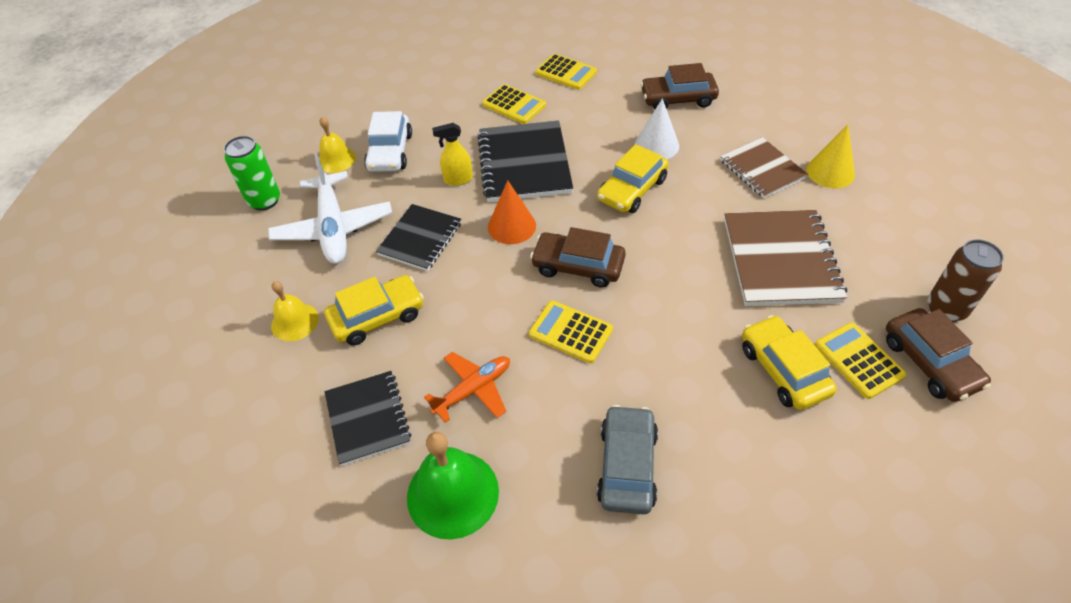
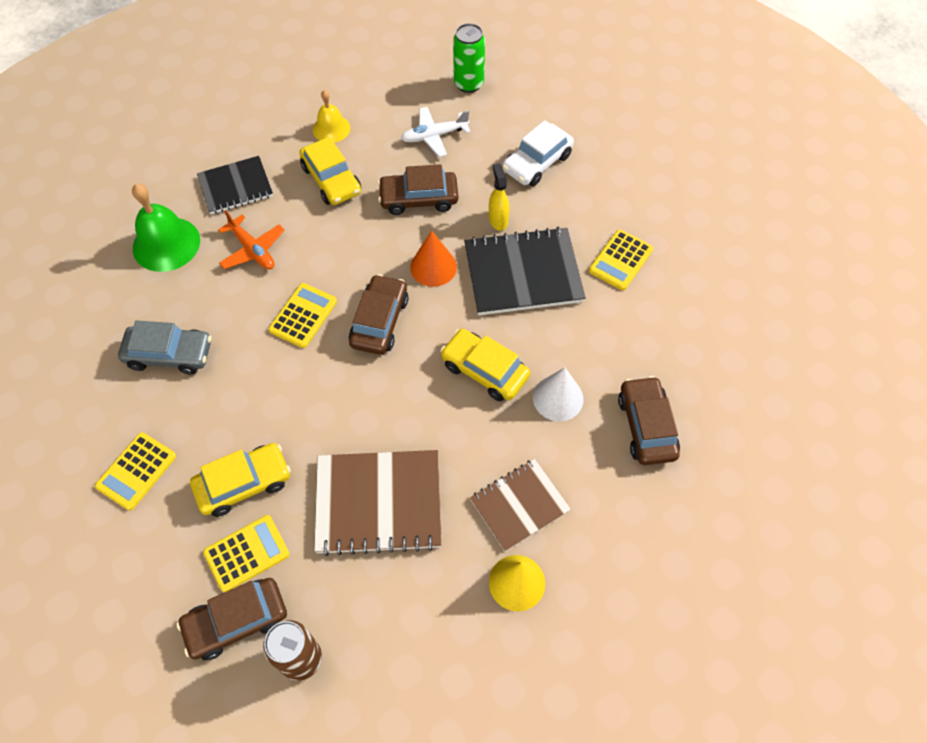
camera: 85 degrees right, 10 degrees up
white plane [268,154,392,264] -> white plane [401,107,471,157], size x0.62
yellow bell [319,116,356,173] -> none
white car [364,111,412,172] -> white car turned 45 degrees counterclockwise [502,120,574,186]
black notebook [376,204,461,271] -> brown car [378,164,458,215]
yellow calculator [535,54,597,90] -> yellow calculator moved to [95,432,176,511]

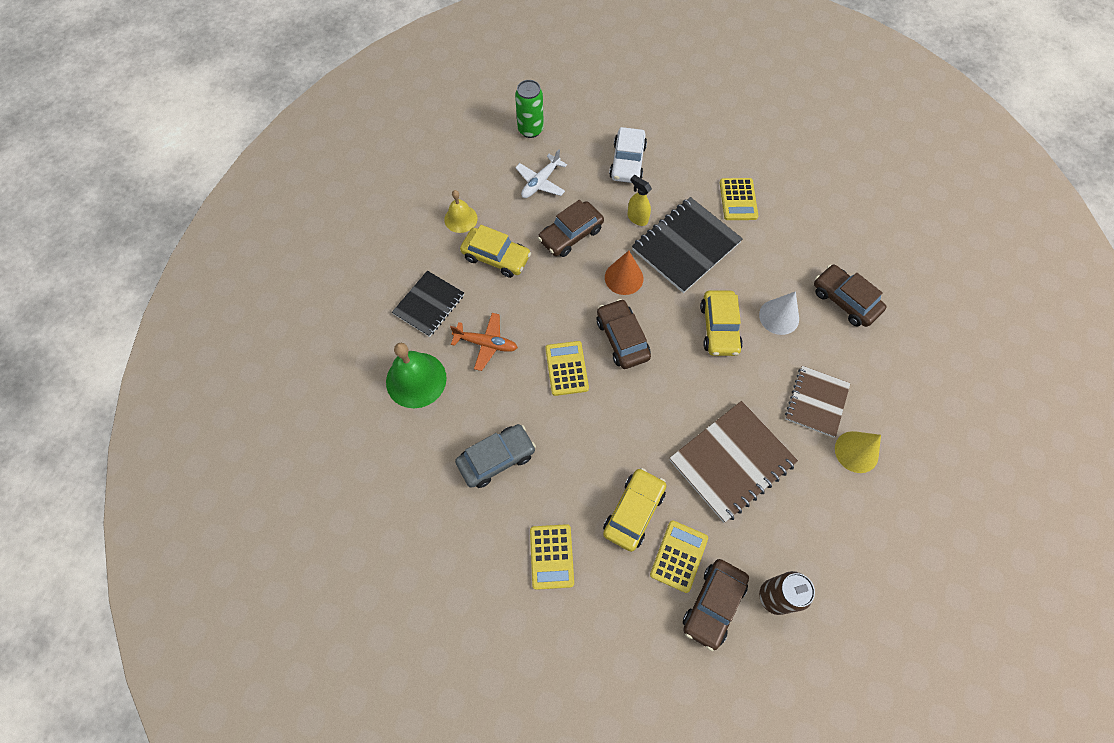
camera: 35 degrees left, 5 degrees up
yellow car [440,329,530,401] -> yellow car turned 90 degrees counterclockwise [700,290,743,356]

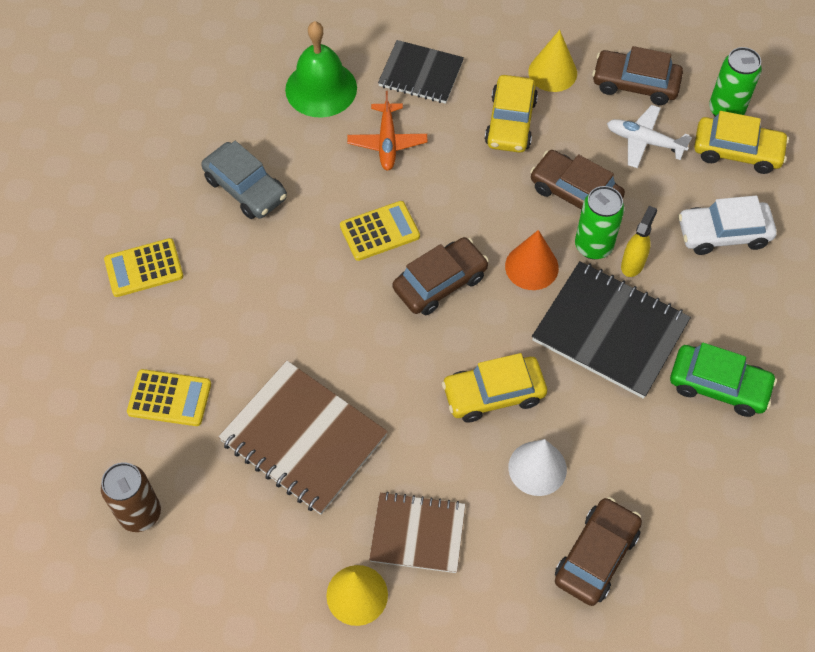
camera: 75 degrees right, 5 degrees down
yellow bell [444,190,478,233] -> yellow cone [528,30,577,92]
yellow car [603,468,666,552] -> yellow car moved to [694,111,789,174]
brown car [683,559,749,651] -> brown car moved to [592,46,683,105]
yellow calculator [720,178,758,220] -> green car [670,343,777,417]
none -> green can [575,186,624,259]

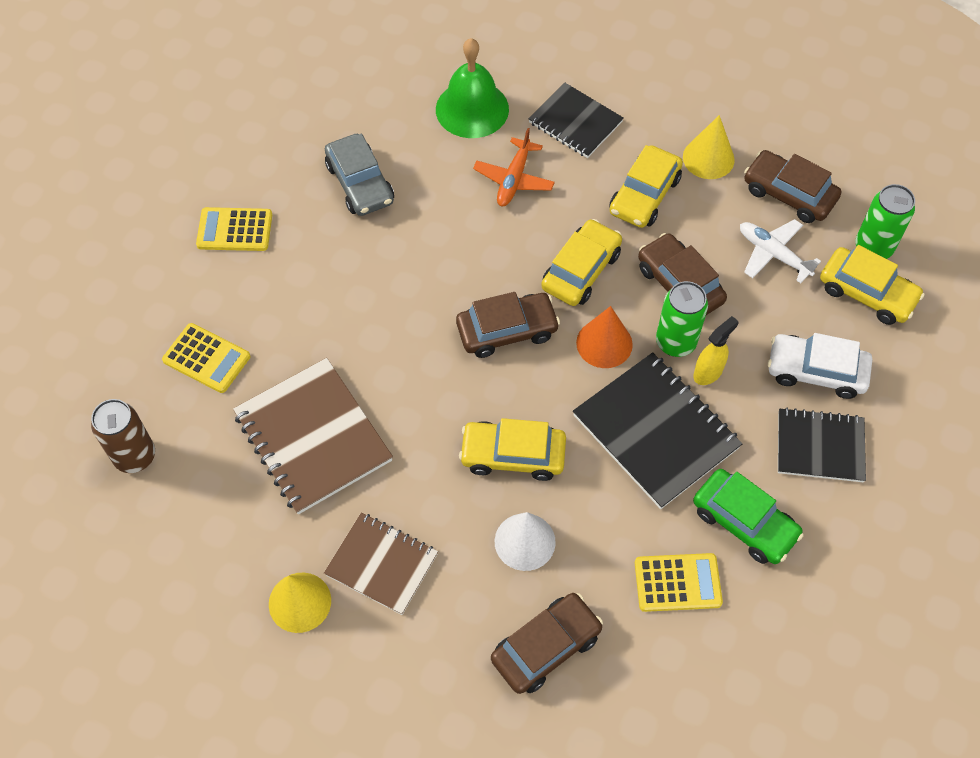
camera: 20 degrees right, 0 degrees up
yellow calculator [340,201,420,261] -> yellow calculator moved to [635,553,723,612]
none -> yellow car [541,219,622,306]
none -> black notebook [778,408,866,482]

